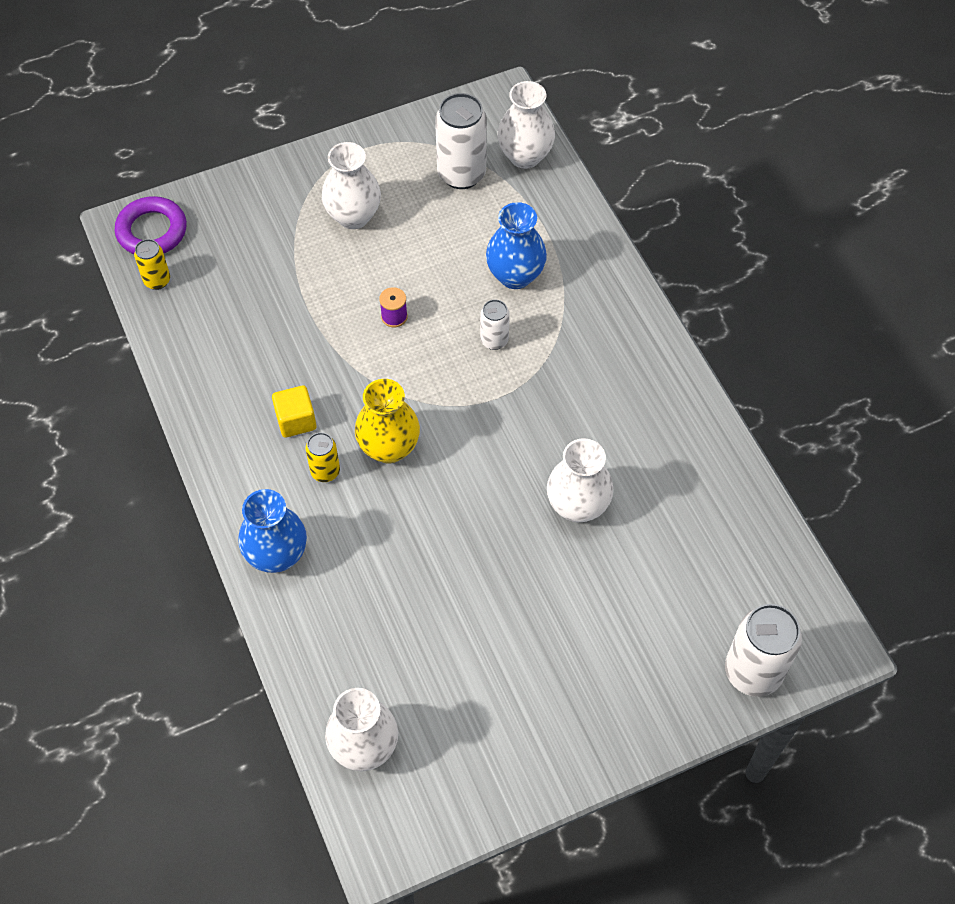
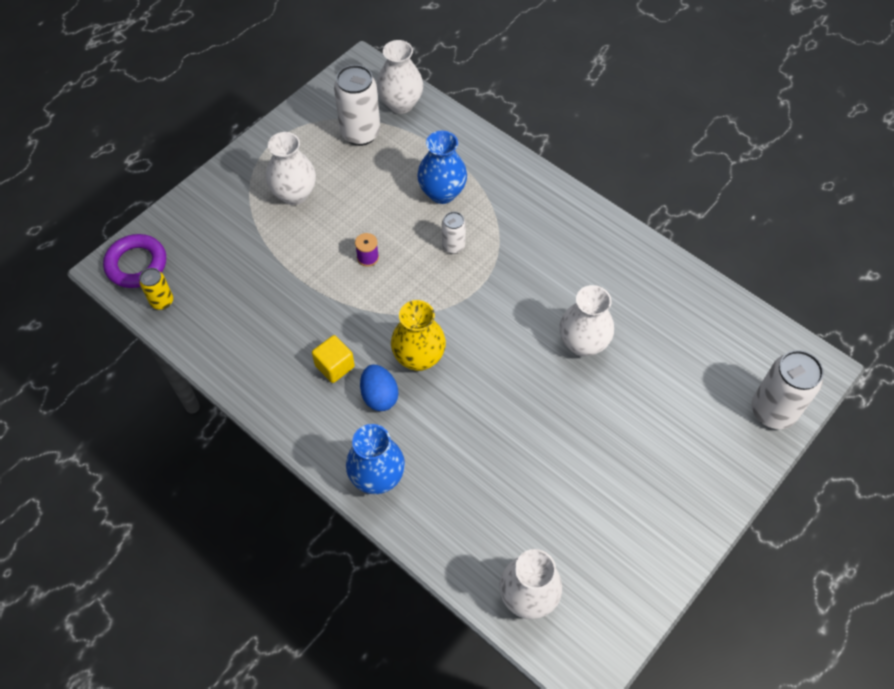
camera: 25 degrees left, 0 degrees up
yellow can [306,432,340,482] -> blue egg [360,365,398,411]

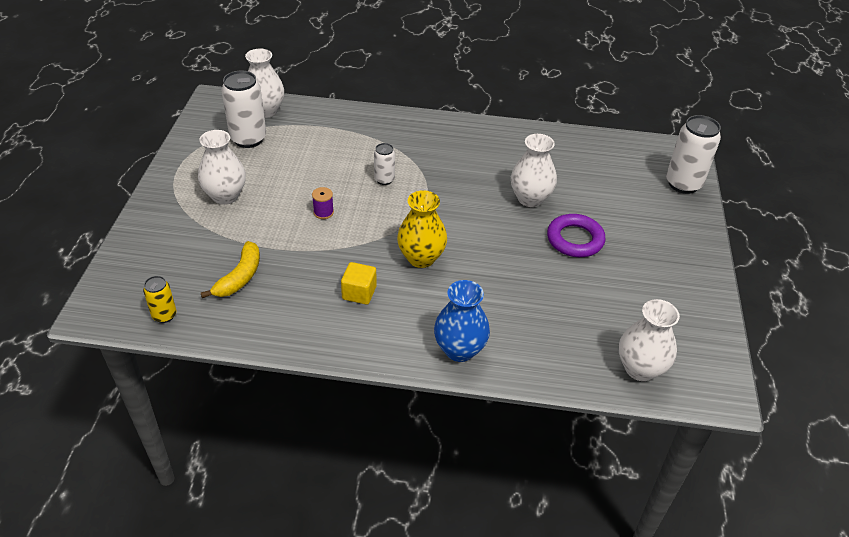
camera: 35 degrees left, 15 degrees down
purple ring [103,234,166,288] -> purple ring moved to [547,214,606,257]
blue egg [360,365,398,411] -> none
blue vase [417,130,467,204] -> none
none -> yellow banana [201,241,260,298]

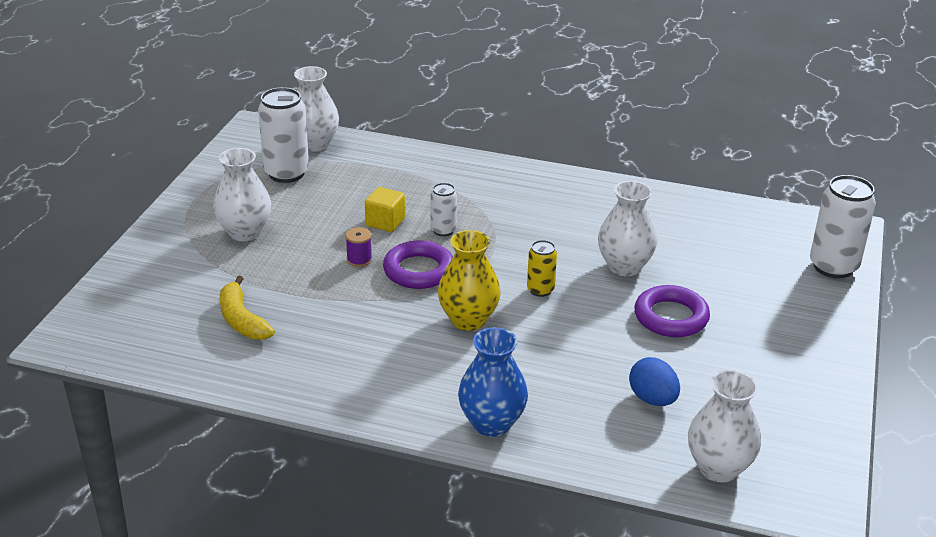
camera: 10 degrees right, 10 degrees down
yellow can [143,276,176,323] -> yellow can moved to [527,240,557,297]
yellow banana [201,241,260,298] -> yellow banana turned 120 degrees clockwise [220,275,275,340]
yellow cube [341,262,377,305] -> yellow cube moved to [365,187,405,232]
none -> purple ring [383,240,453,289]
none -> blue egg [629,357,680,406]

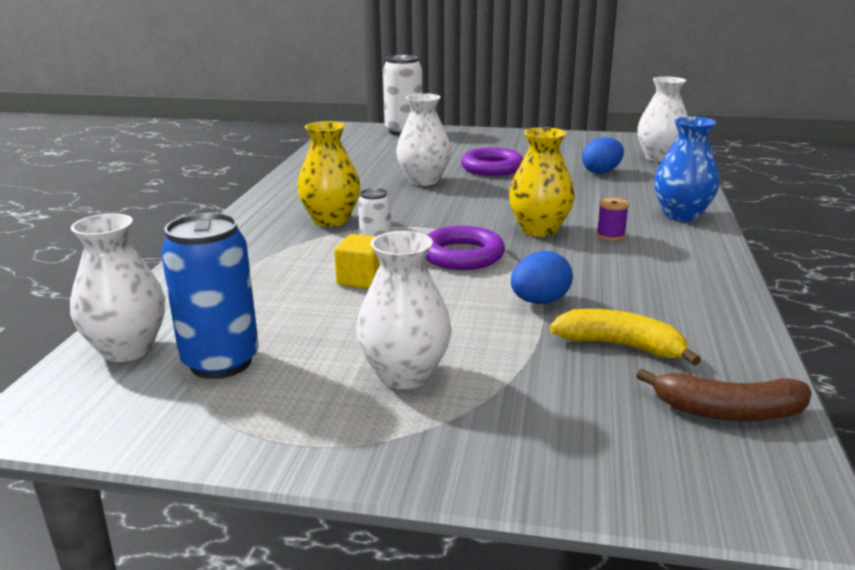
camera: 95 degrees left, 10 degrees down
yellow banana [220,275,275,340] -> yellow banana turned 120 degrees counterclockwise [550,309,701,366]
white can [258,87,309,183] -> blue can [161,213,259,379]
purple spool [346,227,372,267] -> purple spool moved to [596,198,629,241]
yellow can [527,240,557,297] -> none
none -> yellow vase [297,121,360,227]
none -> blue egg [511,251,573,304]
none -> brown banana [636,368,812,421]

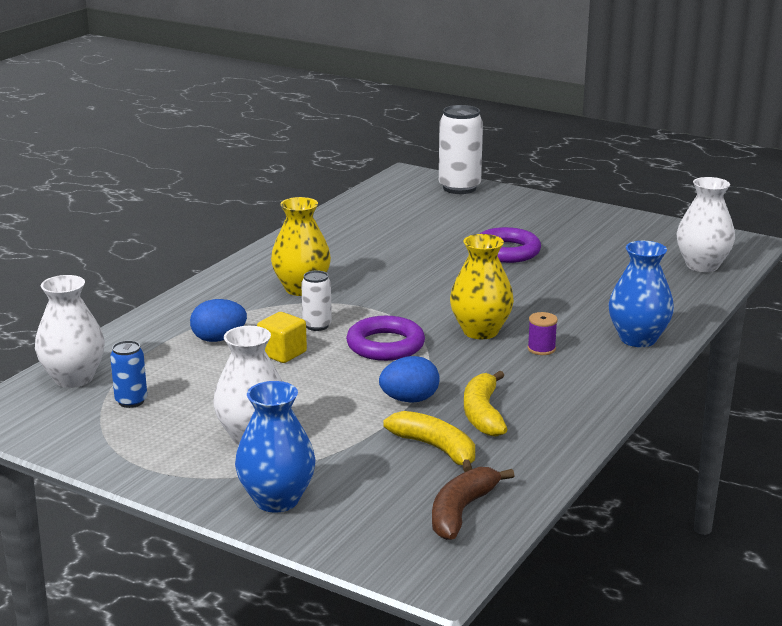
camera: 20 degrees right, 0 degrees up
blue can [161,213,259,379] -> blue can [110,340,147,408], size x0.54
white vase [396,93,451,186] -> none
blue egg [582,137,624,174] -> blue egg moved to [190,299,247,342]
brown banana [636,368,812,421] -> brown banana turned 90 degrees clockwise [432,467,515,540]
none -> blue vase [235,381,316,512]
none -> yellow banana [464,371,508,437]

